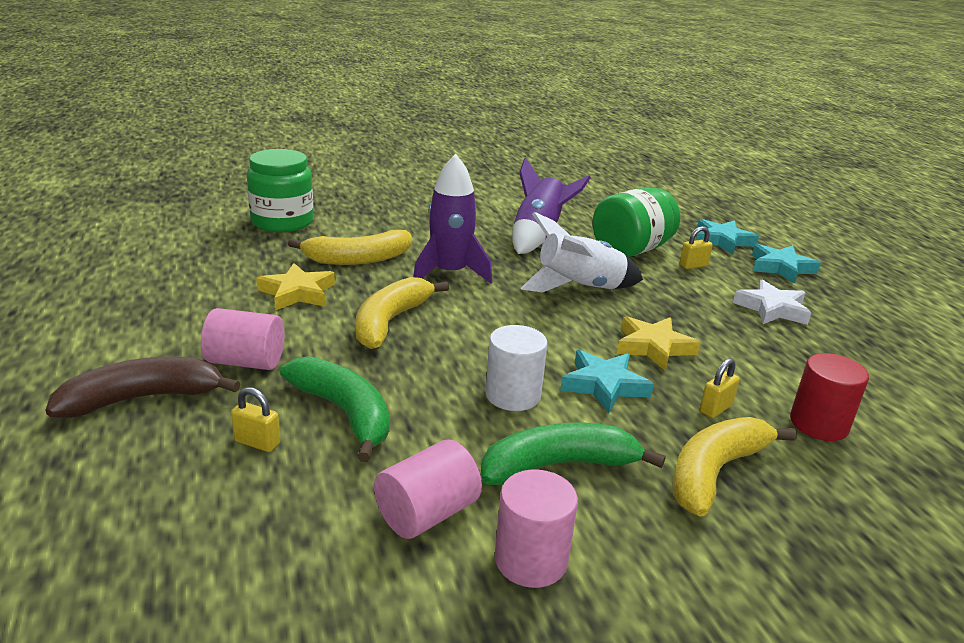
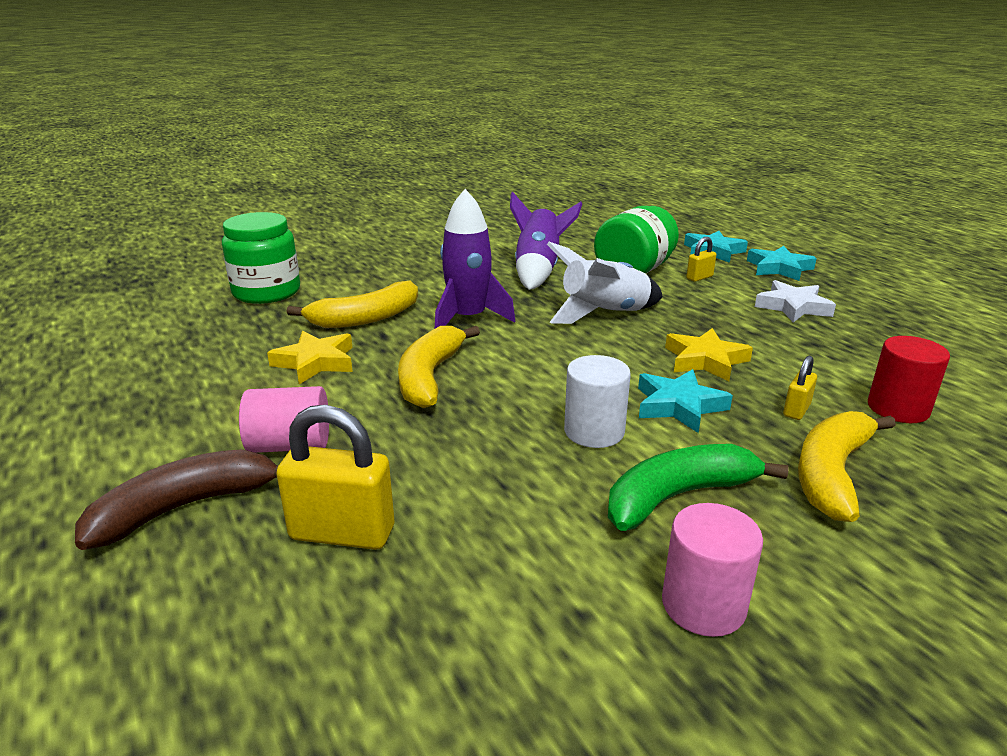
camera: 10 degrees left, 0 degrees up
yellow padlock [231,387,280,452] -> yellow padlock [276,405,394,550], size x1.94
green banana [280,356,390,462] -> none
pink cylinder [374,440,482,539] -> none

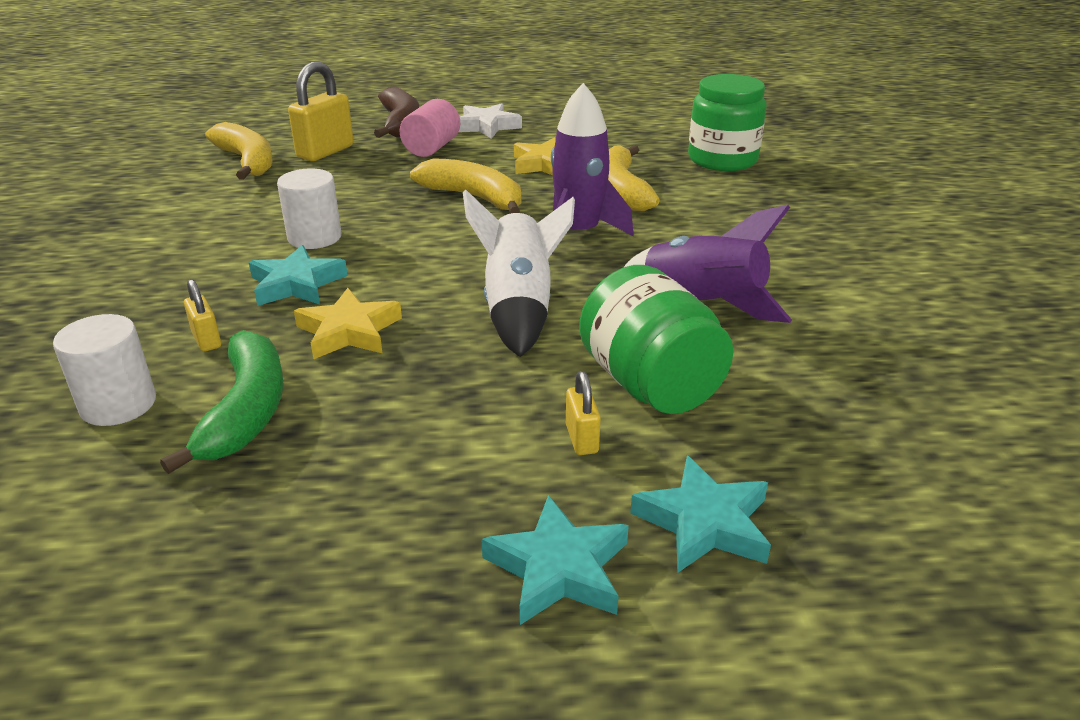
camera: 115 degrees right, 5 degrees up
green banana [608,444,789,531] -> green banana moved to [160,330,284,474]
pink cylinder [662,503,763,637] -> none
white star [755,280,836,322] -> white star moved to [459,103,522,139]
yellow banana [798,411,896,522] -> yellow banana moved to [205,122,272,180]
red cylinder [868,336,950,423] -> white cylinder [53,314,156,426]

